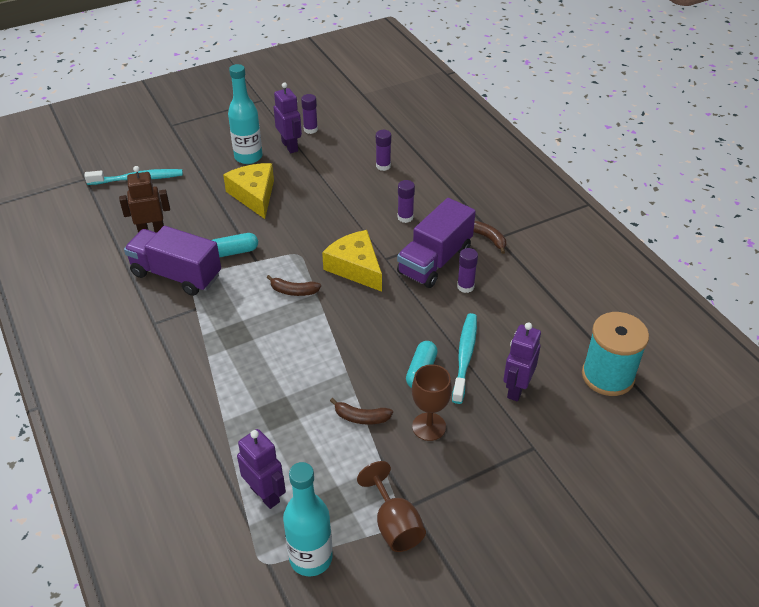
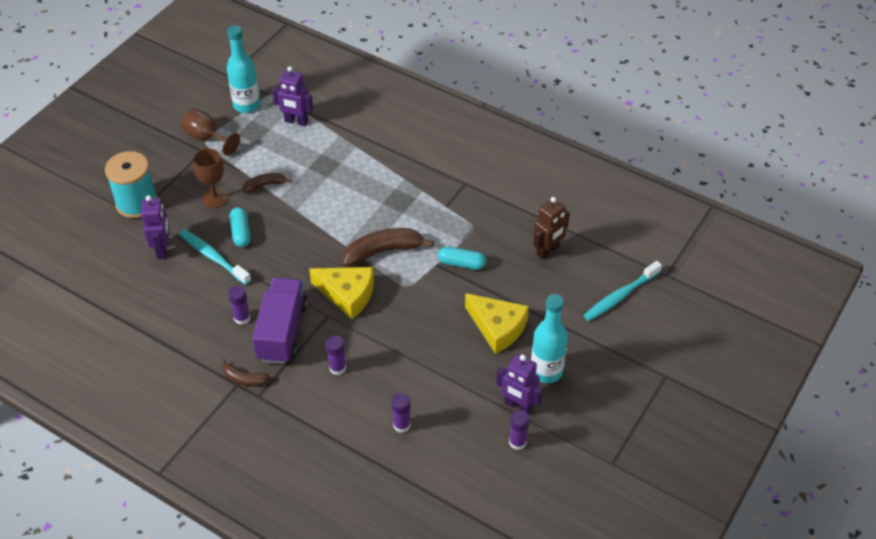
camera: 150 degrees right, 5 degrees up
purple truck [124,226,221,296] -> none
turquoise capsule [212,233,258,257] -> turquoise capsule turned 60 degrees clockwise [438,246,486,270]
brown banana [266,275,321,296] -> brown banana [342,228,434,267], size x1.83
turquoise toothbrush [452,313,477,404] -> turquoise toothbrush turned 150 degrees clockwise [179,229,251,285]
turquoise spool [582,312,649,396] -> turquoise spool moved to [105,151,158,218]

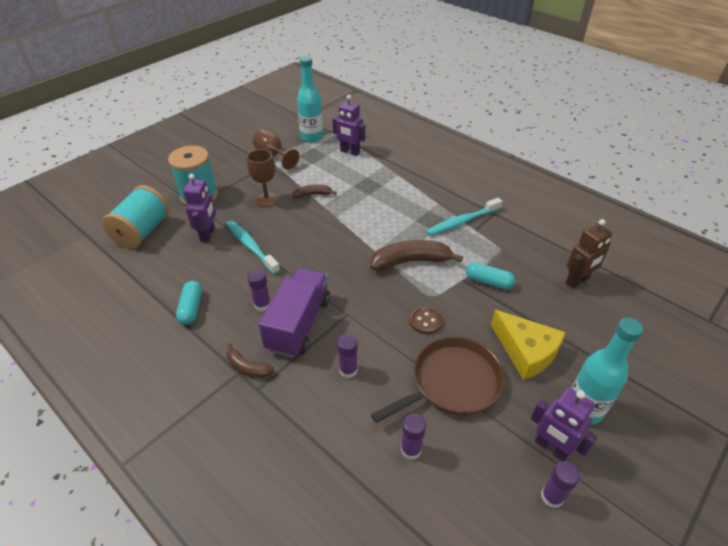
camera: 10 degrees right, 5 degrees down
turquoise capsule [230,207,251,247] -> turquoise capsule moved to [176,281,202,325]
yellow cheese [309,267,374,319] -> none
turquoise toothbrush [583,261,662,321] -> turquoise toothbrush moved to [426,198,502,236]
none -> turquoise spool [102,185,169,249]
none -> brown pan [371,337,505,423]
none -> brown button [410,306,443,334]

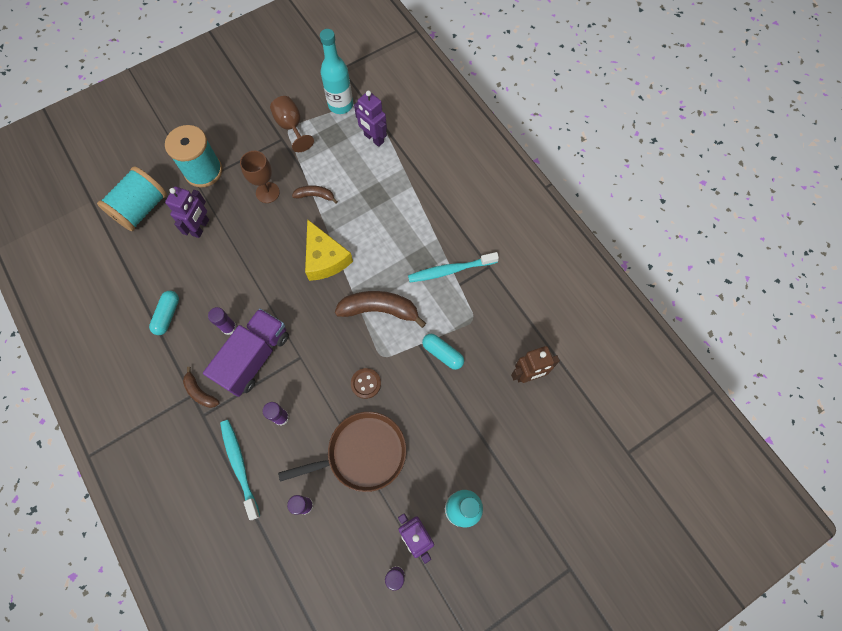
camera: 15 degrees right, 25 degrees up
turquoise toothbrush [226,220,280,274] -> turquoise toothbrush moved to [220,420,260,520]
yellow cheese [491,309,566,380] -> yellow cheese moved to [305,219,353,281]

